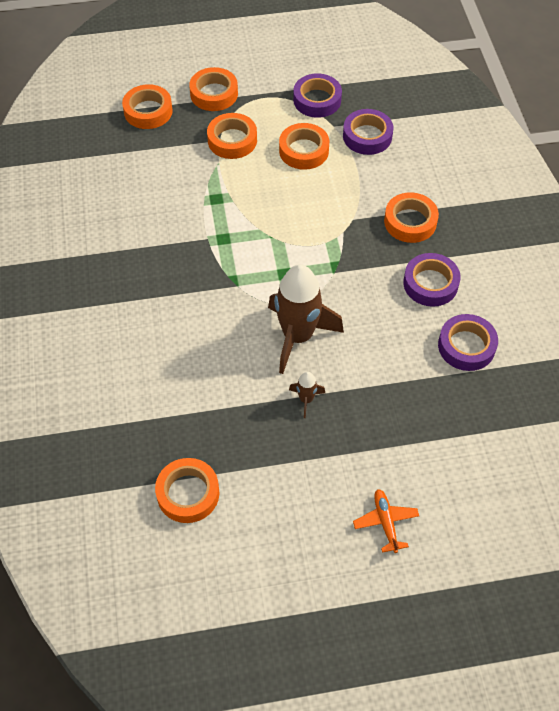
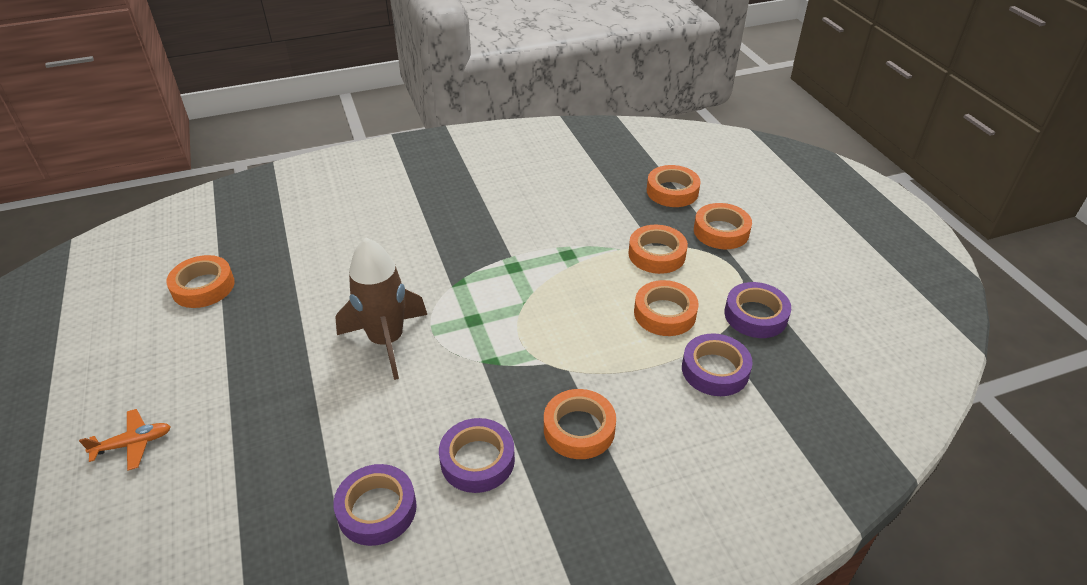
camera: 80 degrees right, 15 degrees down
brown rocket [289,372,325,418] -> none

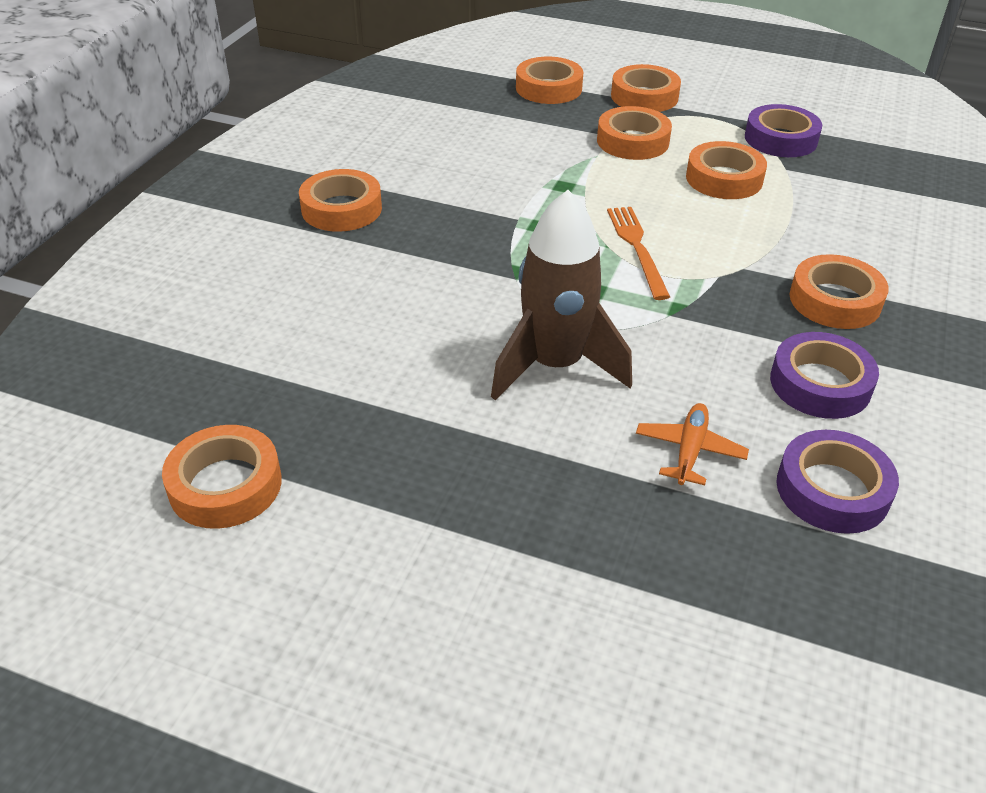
camera: 50 degrees left, 0 degrees up
orange plane [79,409,171,470] -> orange plane moved to [636,403,749,485]
purple tape [682,333,753,396] -> none
none -> orange tape [299,169,382,232]
none -> orange fork [607,207,670,300]

